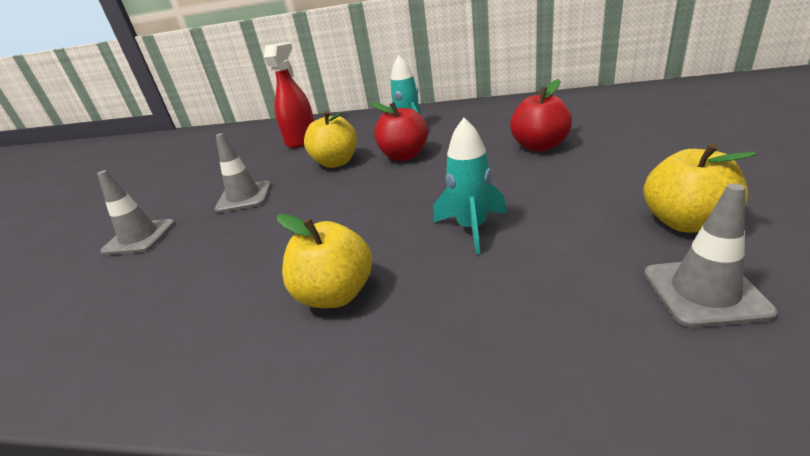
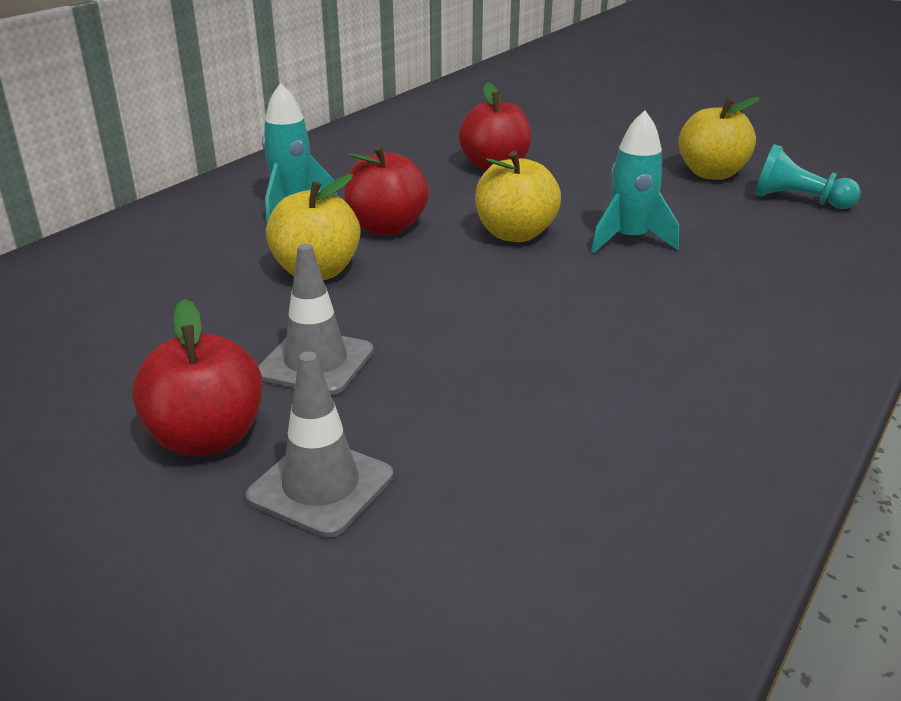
camera: 70 degrees left, 0 degrees up
red spray bottle [264,42,314,148] -> none
yellow apple [277,214,372,308] -> yellow apple moved to [475,151,561,242]
grey traffic cone [644,183,777,328] -> turquoise pawn [755,144,861,209]
none -> red apple [132,299,263,456]

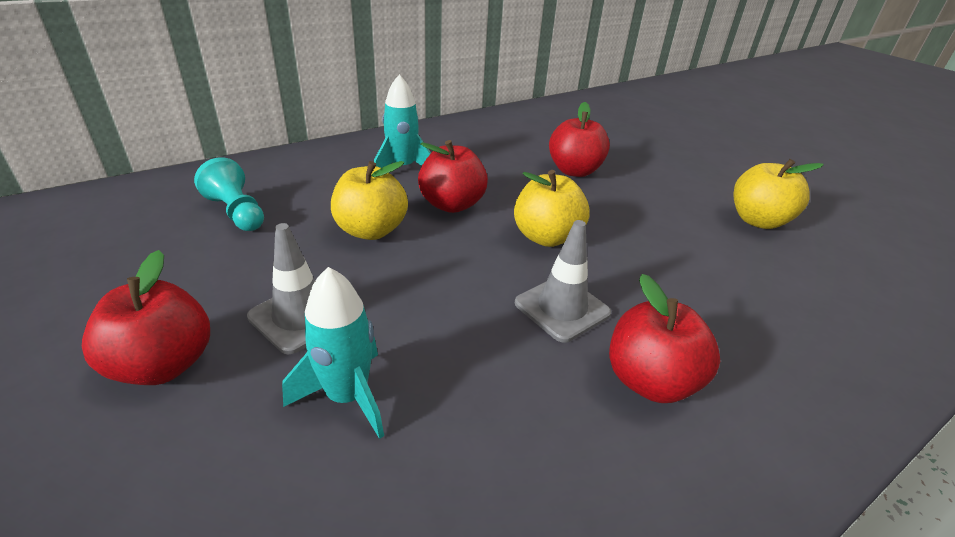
camera: 20 degrees right, 5 degrees up
grey traffic cone [246,351,393,538] -> grey traffic cone moved to [515,220,611,343]
turquoise rocket [591,110,679,253] -> turquoise rocket moved to [282,267,384,439]
turquoise pawn [755,144,861,209] -> turquoise pawn moved to [194,157,264,231]
none -> red apple [609,274,720,403]

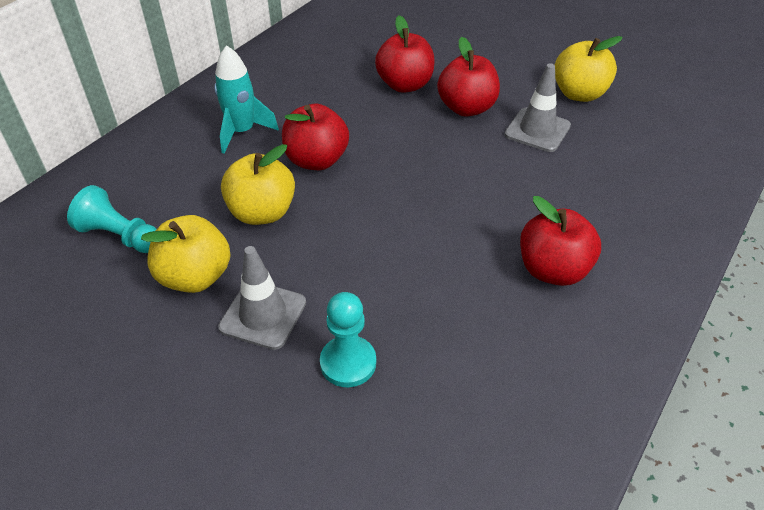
camera: 20 degrees left, 10 degrees up
red apple [82,250,210,385] -> red apple moved to [437,37,500,116]
turquoise rocket [282,267,384,439] -> turquoise pawn [320,292,376,387]
yellow apple [514,170,590,247] -> yellow apple moved to [141,215,230,293]
grey traffic cone [515,220,611,343] -> grey traffic cone moved to [504,63,571,152]

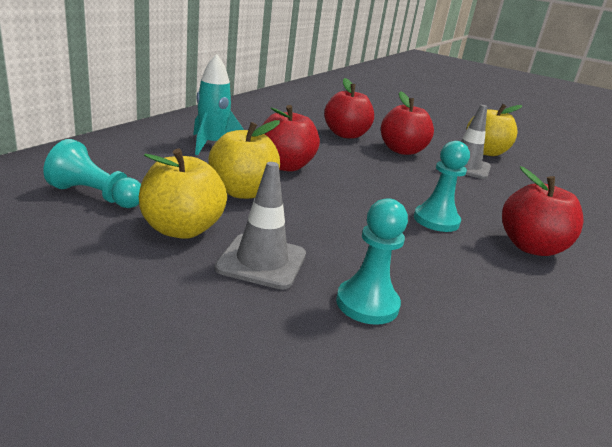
camera: 10 degrees left, 20 degrees down
none -> turquoise pawn [414,141,470,232]

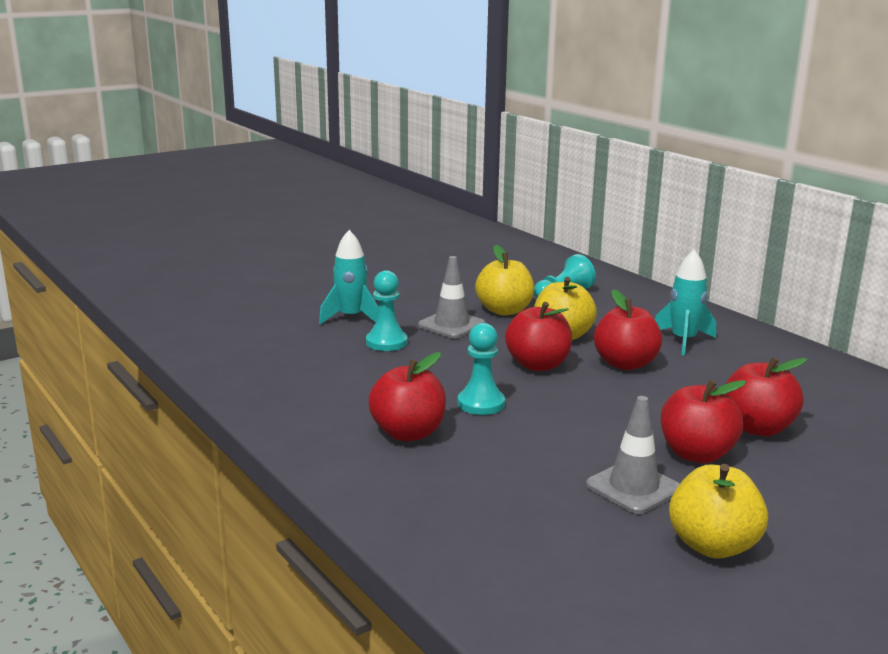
camera: 120 degrees right, 5 degrees down
none -> turquoise rocket [319,230,379,324]
none -> red apple [505,302,572,371]

